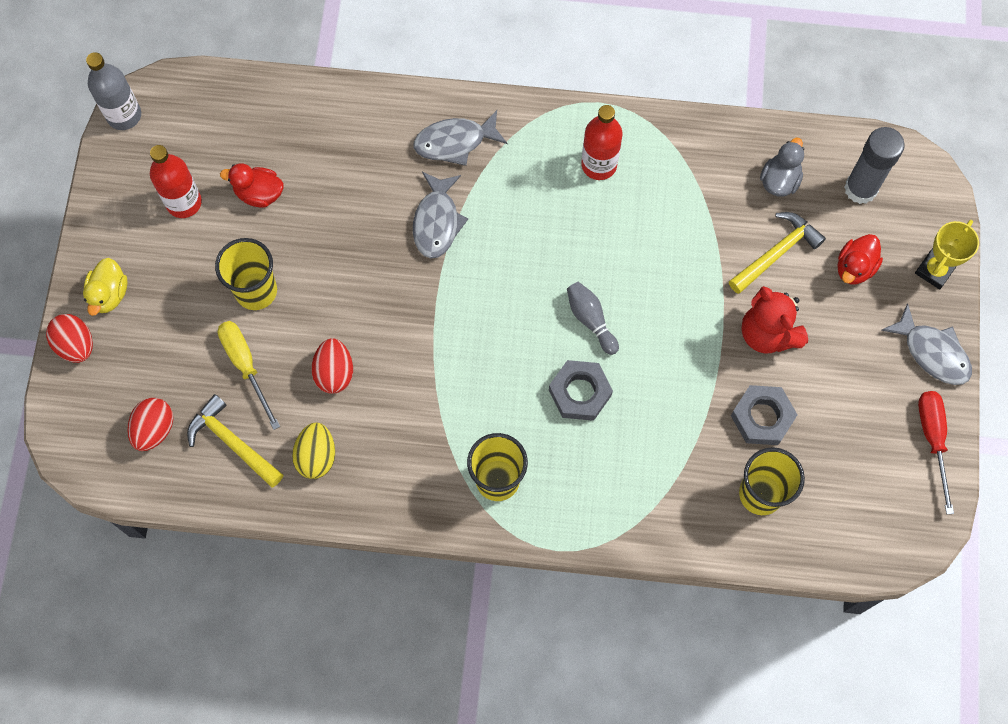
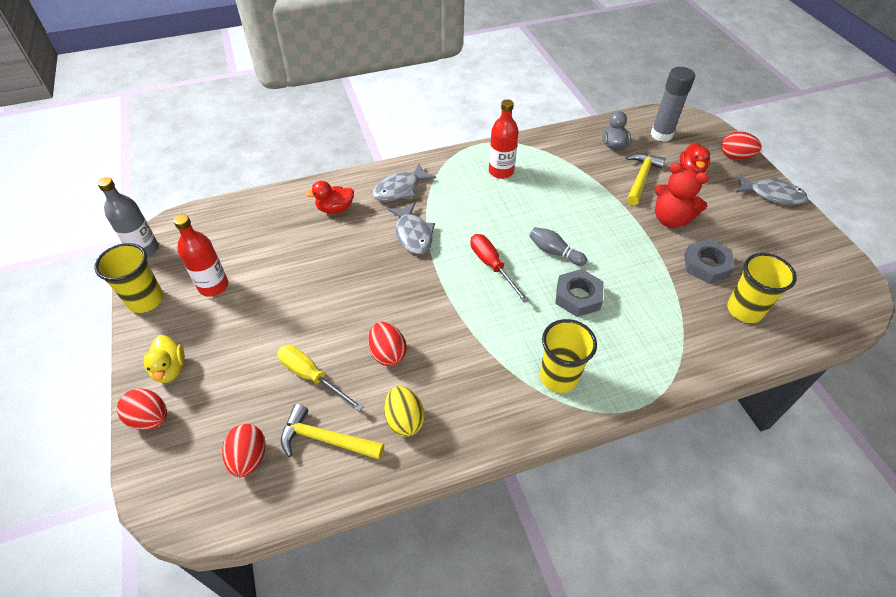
camera: 25 degrees left, 20 degrees down
yellow cup [215,238,277,310] -> yellow cup moved to [94,243,163,313]
red duck [220,163,284,208] -> red duck moved to [305,181,354,214]
yellow trophy [915,220,979,289] -> red egg [721,131,762,160]
red screwdriver [918,391,954,514] -> red screwdriver moved to [470,234,529,303]

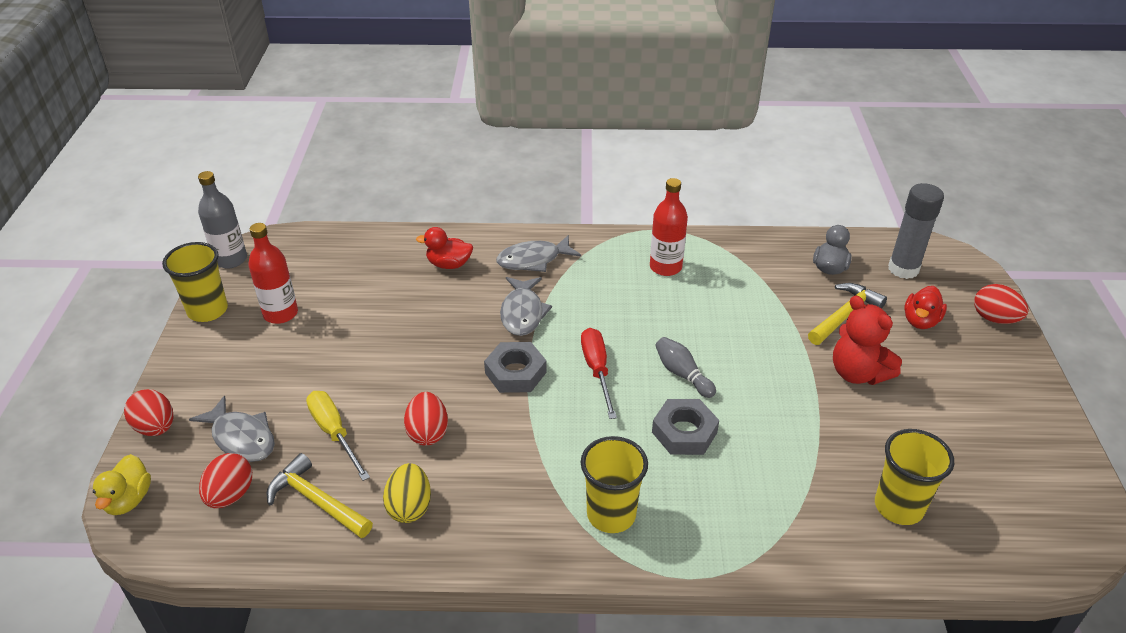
camera: 20 degrees right, 10 degrees down
yellow duck [144,335,185,383] -> yellow duck moved to [93,454,151,515]
grey nut [684,239,735,284] -> grey nut moved to [484,342,547,393]
grey fish [735,174,808,205] -> grey fish moved to [189,396,275,462]

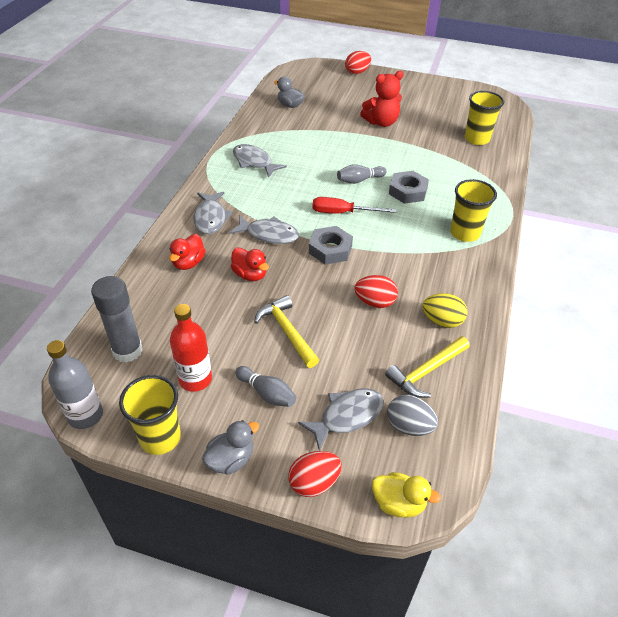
camera: 75 degrees left, 5 degrees up
red egg [199,453,252,508] -> grey egg [387,395,438,436]
yellow screwdriver [306,391,370,481] -> none
red bottle [650,178,688,276] -> grey fish [233,144,287,178]
yellow hammer [808,283,887,345] -> yellow hammer moved to [254,295,319,368]
grey glue stick [888,183,944,279] -> grey glue stick moved to [91,276,143,363]
red duck [904,286,947,329] -> red duck moved to [231,247,269,281]
none -> grey duck [202,420,259,475]
none -> grey bowling pin [235,366,296,407]

